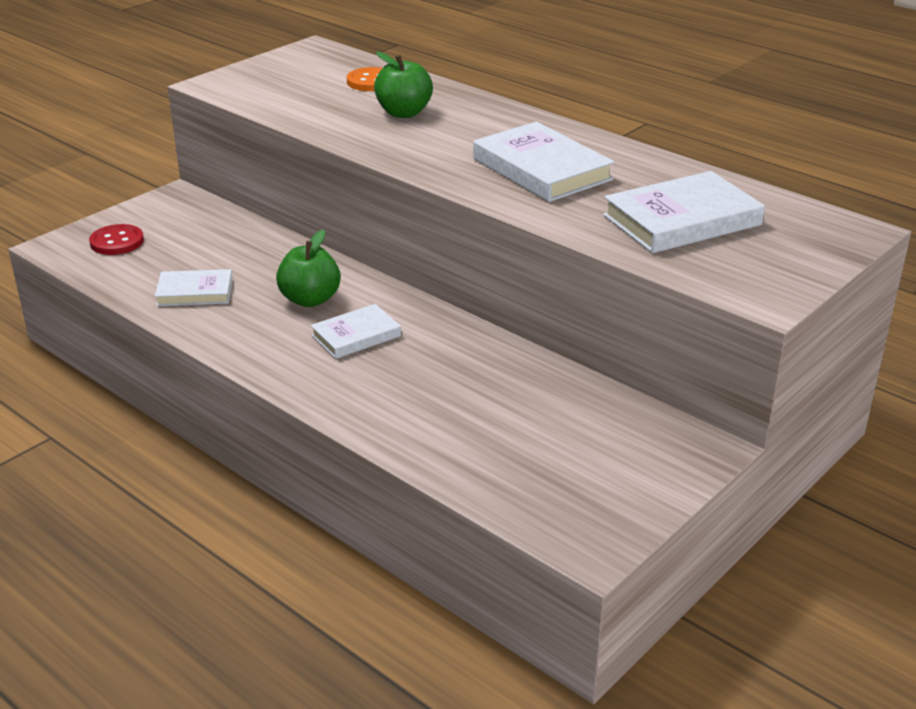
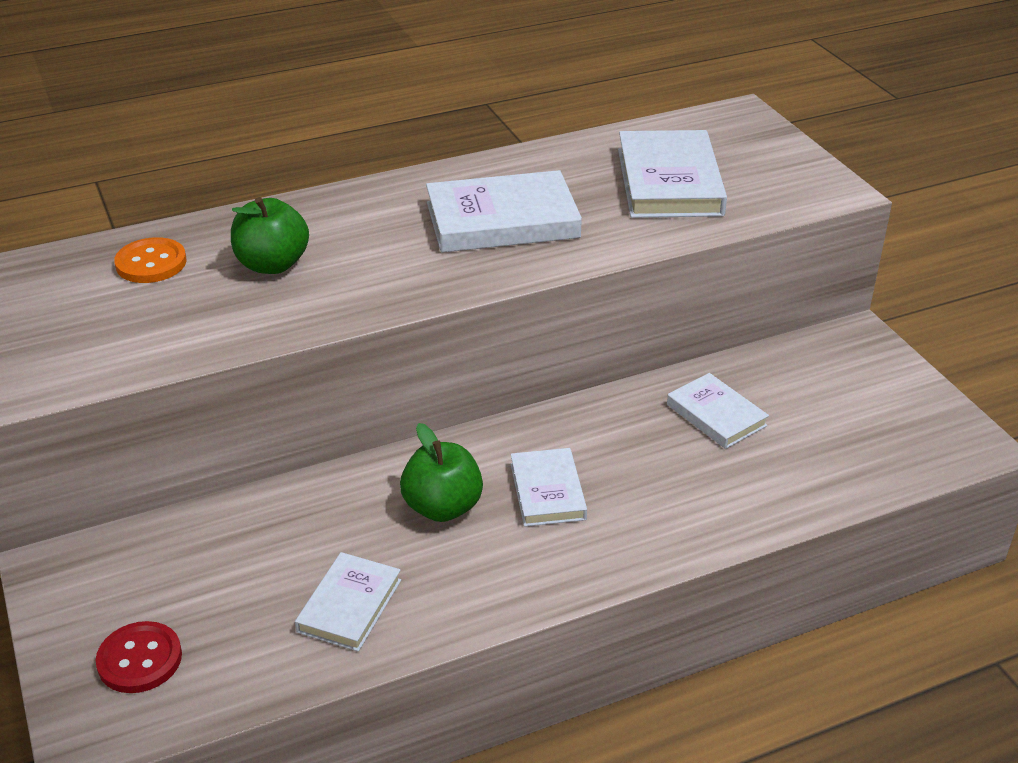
camera: 65 degrees left, 5 degrees up
none -> white book [667,373,769,449]

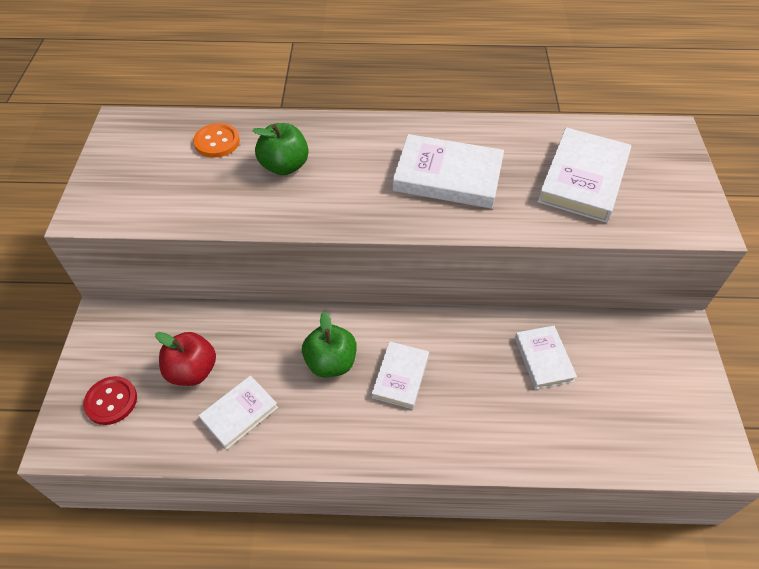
camera: 25 degrees right, 15 degrees up
none -> red apple [155,332,216,386]

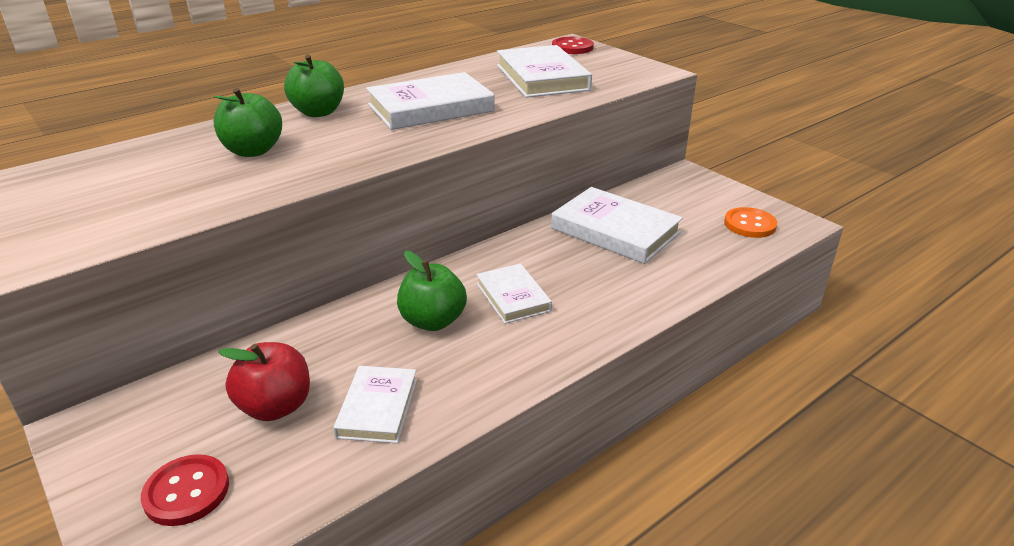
camera: 40 degrees left, 20 degrees down
orange button [193,123,240,158] -> orange button moved to [724,207,777,238]
white book [515,326,577,389] -> white book [551,187,683,264], size x1.67
none -> green apple [284,54,344,117]
none -> red button [552,37,594,54]

